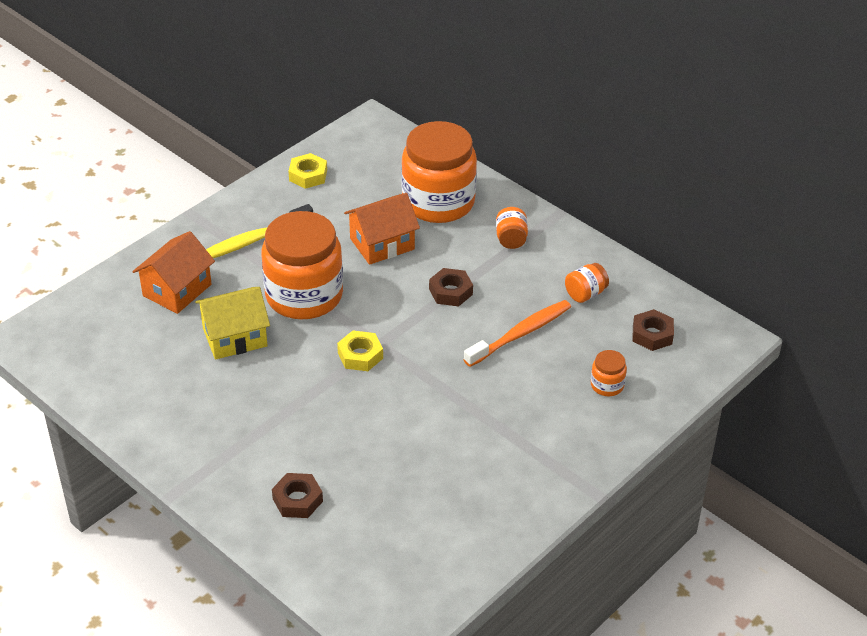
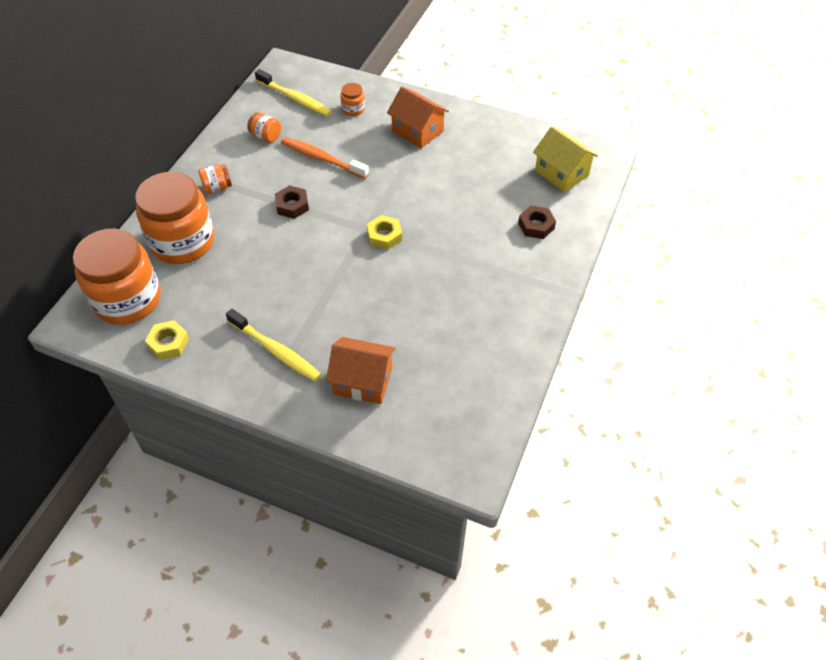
camera: 110 degrees left, 10 degrees up
yellow house [195,287,270,360] -> yellow house moved to [533,127,598,192]
orange jar [261,211,343,319] -> orange jar moved to [73,228,161,325]
orange house [344,193,420,265] -> orange house moved to [387,87,449,148]
brown nut [632,309,674,351] -> yellow toothbrush [255,69,332,117]

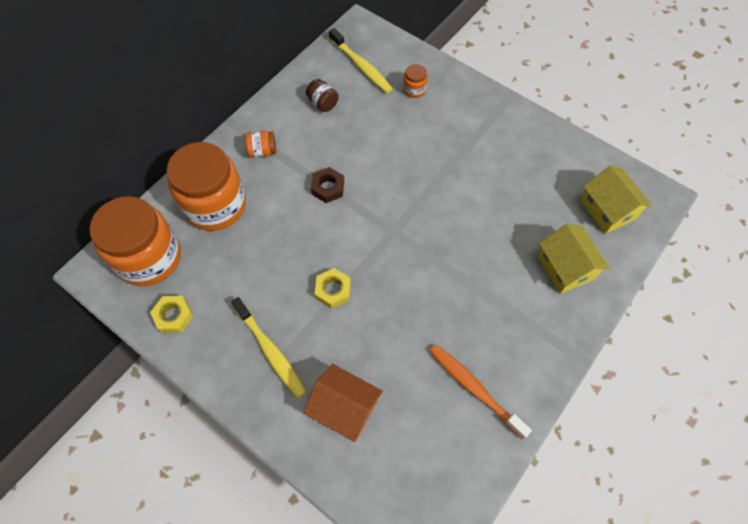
camera: 15 degrees right, 10 degrees up
orange jar [247,112,281,143] -> brown jar [306,79,339,112]
orange toothbrush [281,137,369,179] -> orange toothbrush moved to [429,345,532,439]
yellow nut [367,215,402,250] -> yellow nut moved to [315,268,351,309]
orange house [387,87,449,148] -> none
brown nut [518,206,556,239] -> yellow house [538,223,610,294]

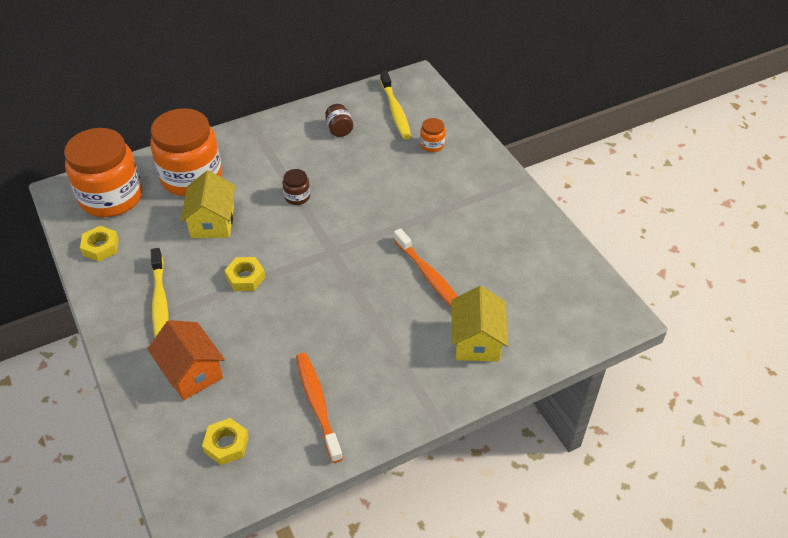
camera: 25 degrees right, 15 degrees down
orange jar [245,131,276,158] -> none
brown nut [311,167,344,203] -> brown jar [283,169,310,205]
yellow house [580,165,653,234] -> yellow house moved to [181,170,235,238]
none -> yellow nut [202,418,249,465]
none -> orange toothbrush [393,228,458,307]

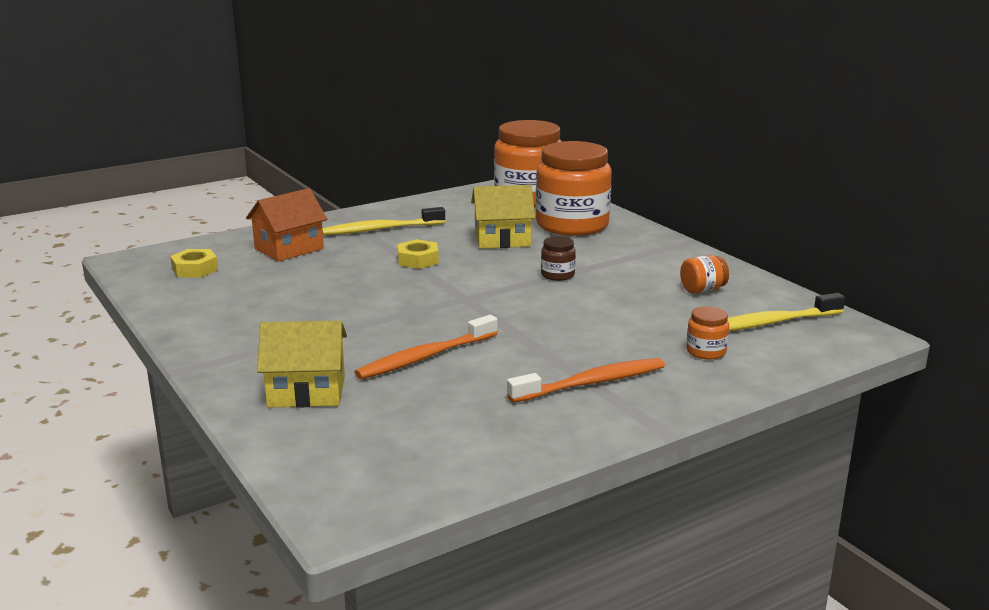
camera: 85 degrees right, 25 degrees down
yellow nut [80,226,119,262] -> none
orange toothbrush [296,353,343,463] -> orange toothbrush moved to [507,358,665,403]
brown jar [325,104,353,137] -> orange jar [680,255,729,293]

